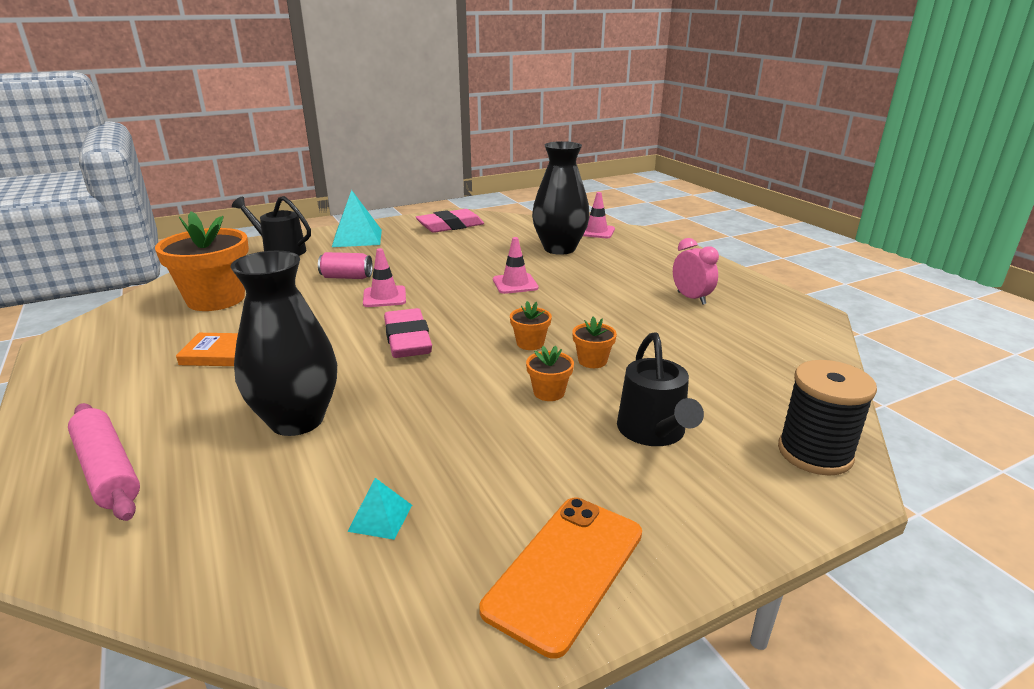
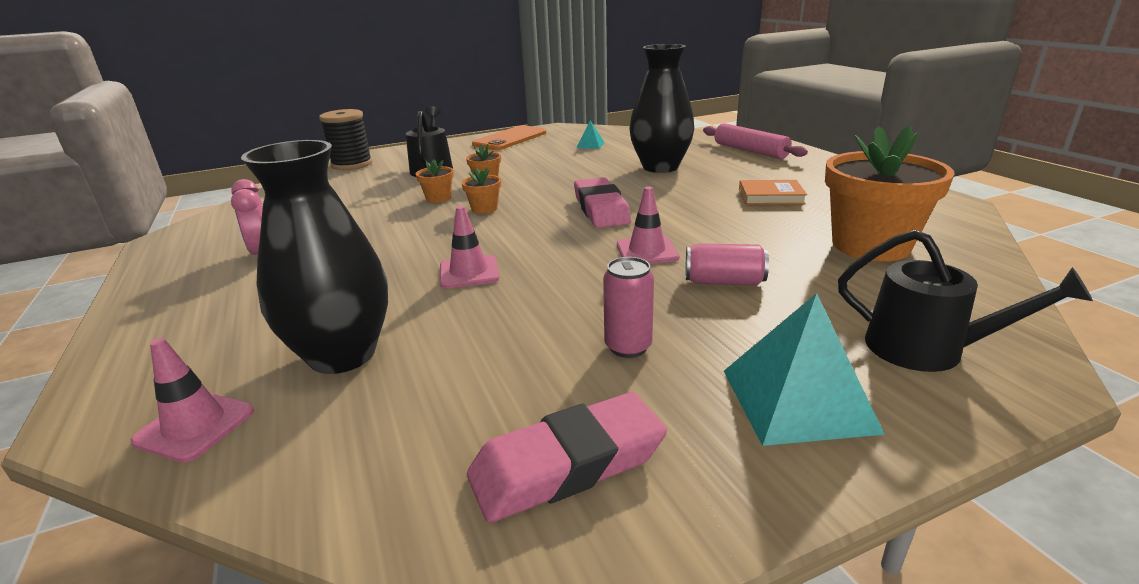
camera: 175 degrees left, 0 degrees up
none -> pink can [603,257,654,358]

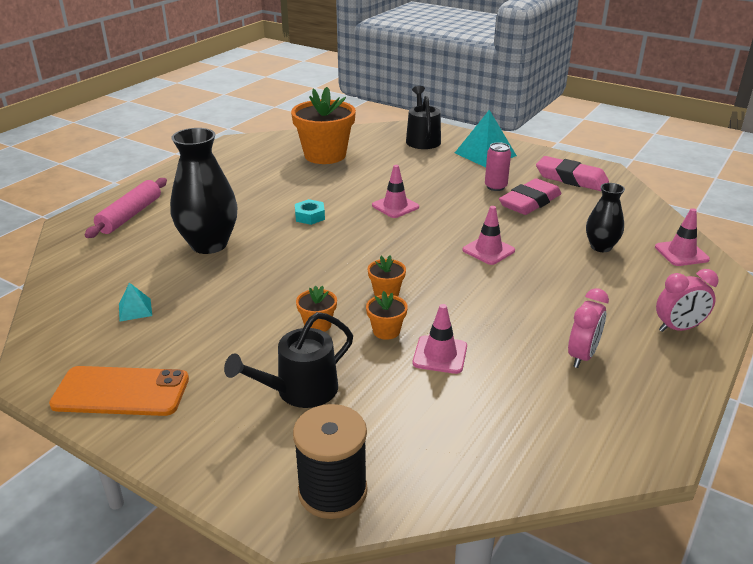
camera: 125 degrees left, 5 degrees up
black vase [241,140,388,374] -> black vase [586,183,625,252], size x0.57
pink eraser [574,177,631,228] -> pink eraser moved to [499,178,562,215]
pink can [685,243,769,286] -> none
orange book [739,180,807,205] -> none
none -> turquoise nut [295,199,325,225]
none -> pink traffic cone [413,304,467,374]
none -> pink clock [656,269,719,332]

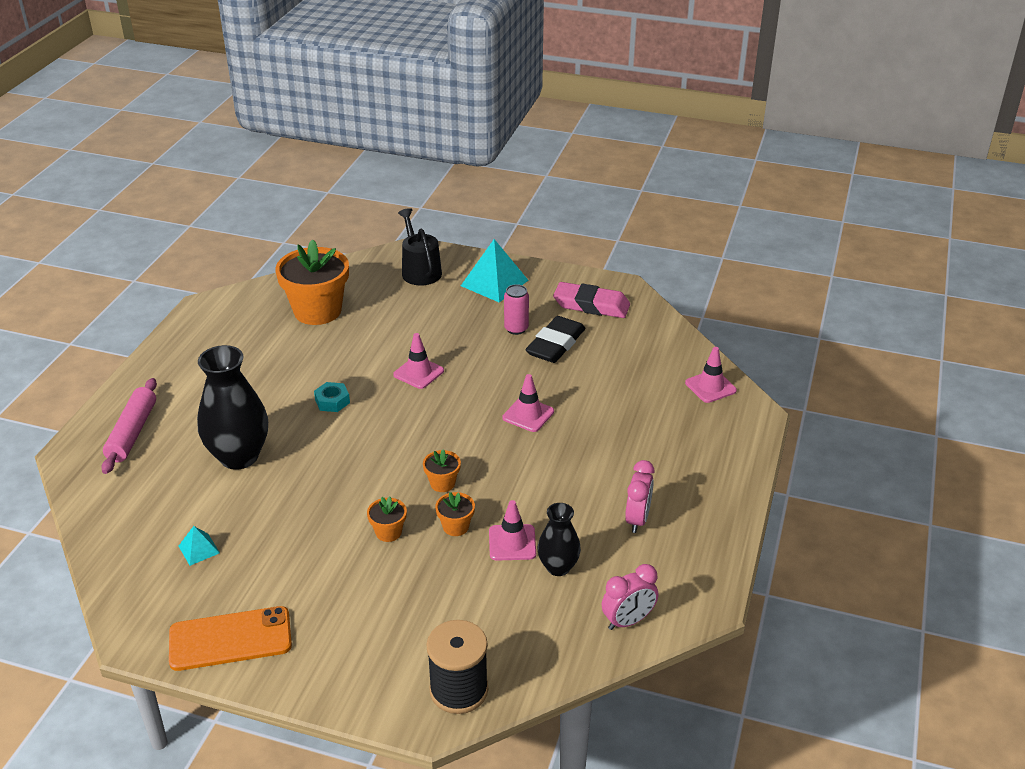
camera: 15 degrees left, 5 degrees up
black watering can [224,312,353,408] -> none
pink eraser [499,178,562,215] -> black eraser [525,316,585,363]
black vase [586,183,625,252] -> black vase moved to [538,503,581,576]
pink clock [656,269,719,332] -> pink clock moved to [602,564,658,630]

